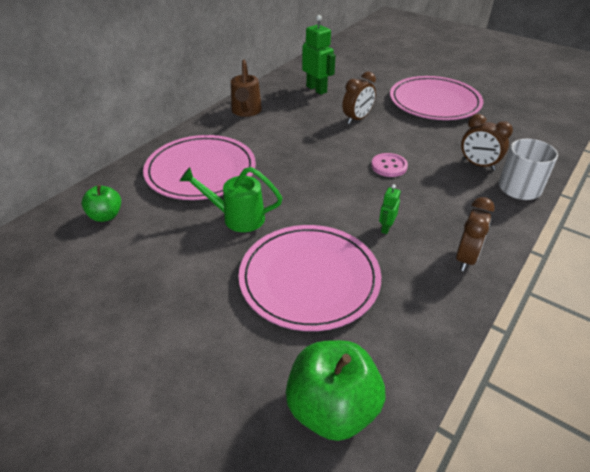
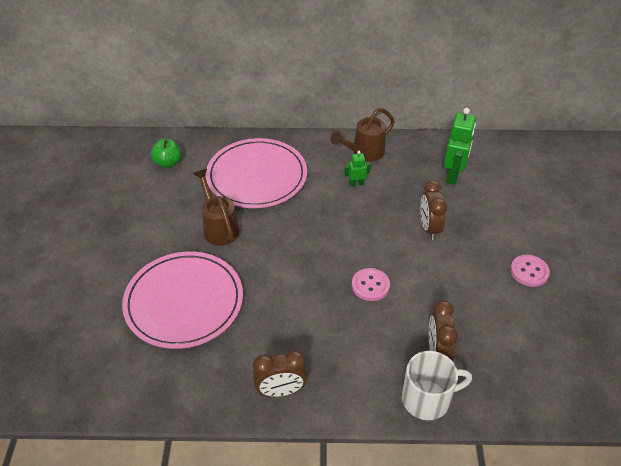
camera: 55 degrees right, 5 degrees up
green watering can [180,167,283,232] -> brown watering can [193,169,240,246]
green apple [286,340,386,441] -> none
brown clock [342,71,376,124] -> brown clock turned 75 degrees clockwise [420,180,447,240]
green robot [379,184,400,234] -> green robot moved to [345,151,371,187]
pink plate [390,76,484,120] -> pink button [510,255,550,287]

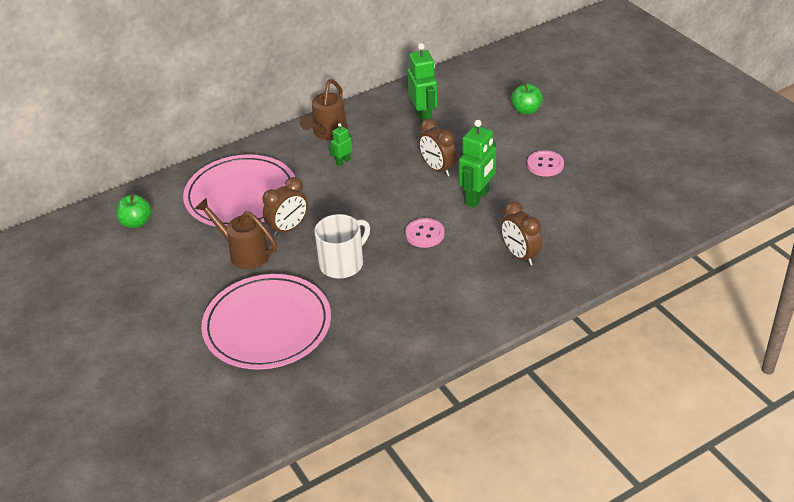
camera: 30 degrees left, 5 degrees down
brown clock [253,350,307,397] -> brown clock moved to [263,177,308,237]
white mug [402,351,472,420] -> white mug moved to [314,214,370,278]
none -> green robot [459,120,496,208]
none -> green apple [511,83,543,115]

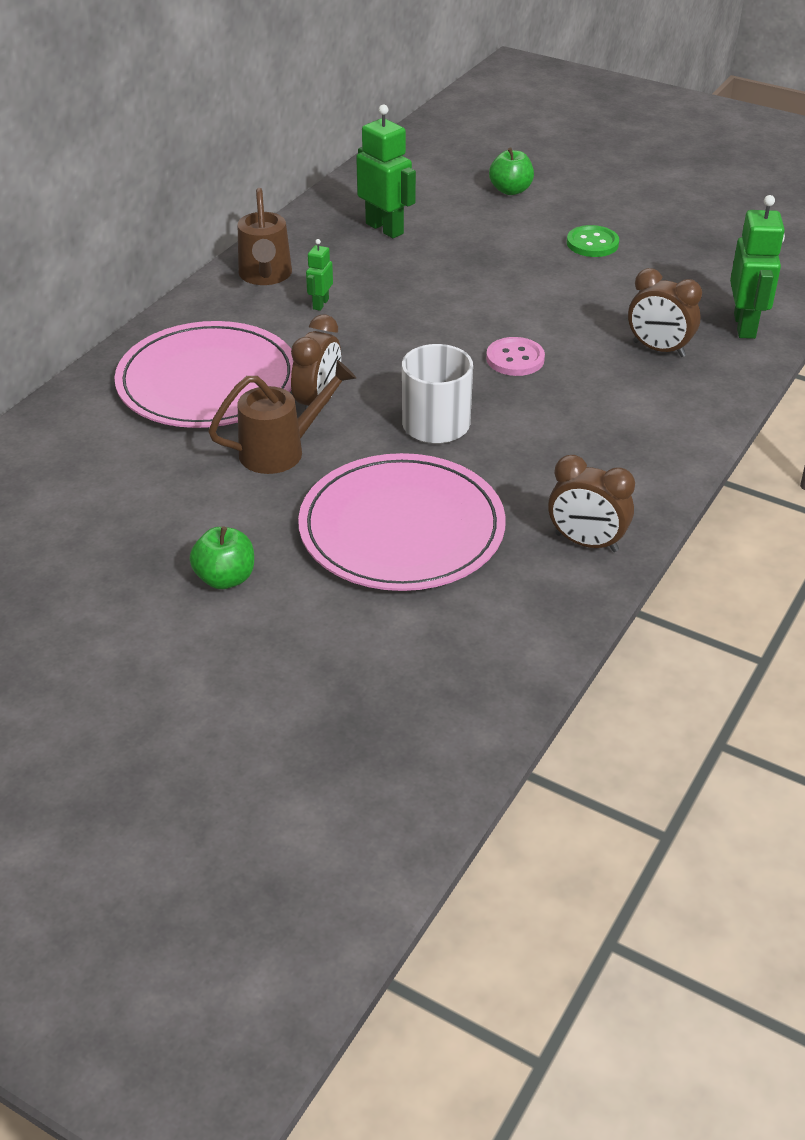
camera: 30 degrees left, 0 degrees up
green apple [116,194,152,228] -> green apple moved to [190,526,254,589]
brown watering can [195,197,277,269] -> brown watering can turned 150 degrees clockwise [208,360,356,474]
brown clock [419,118,457,177] -> brown clock moved to [548,455,635,552]
green robot [459,120,496,208] -> green robot moved to [730,195,785,339]
pink button [527,150,564,177] -> green button [567,225,619,257]

